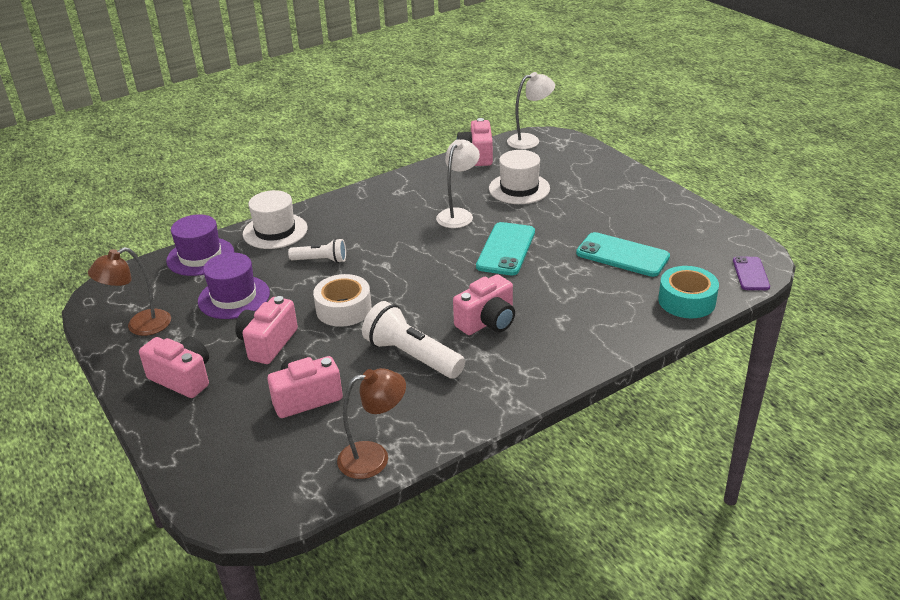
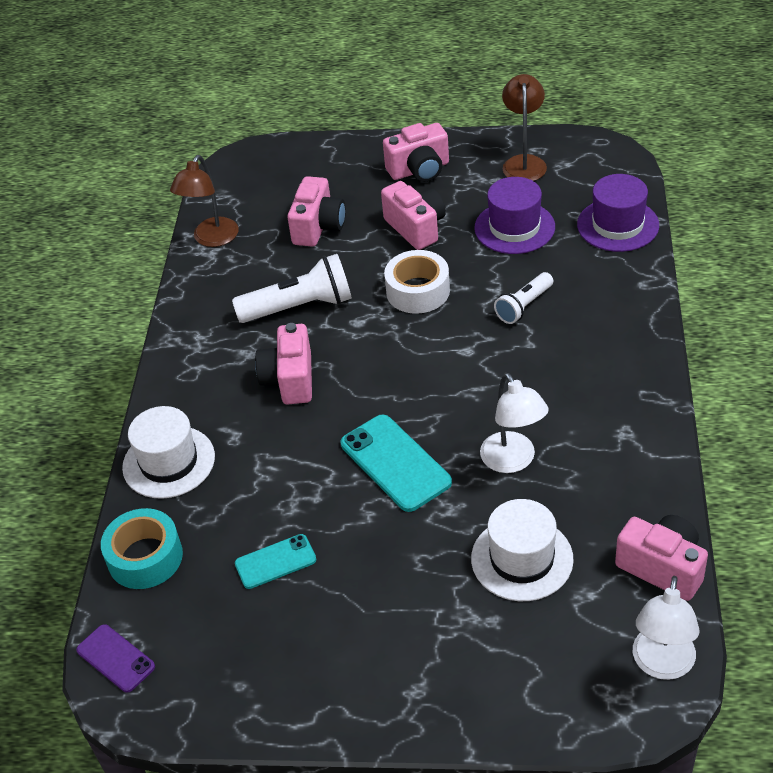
camera: 130 degrees right, 10 degrees up
white hat [243,190,308,249] -> white hat moved to [122,406,215,499]
turquoise phone [576,232,670,277] -> turquoise phone [235,534,316,589], size x0.61

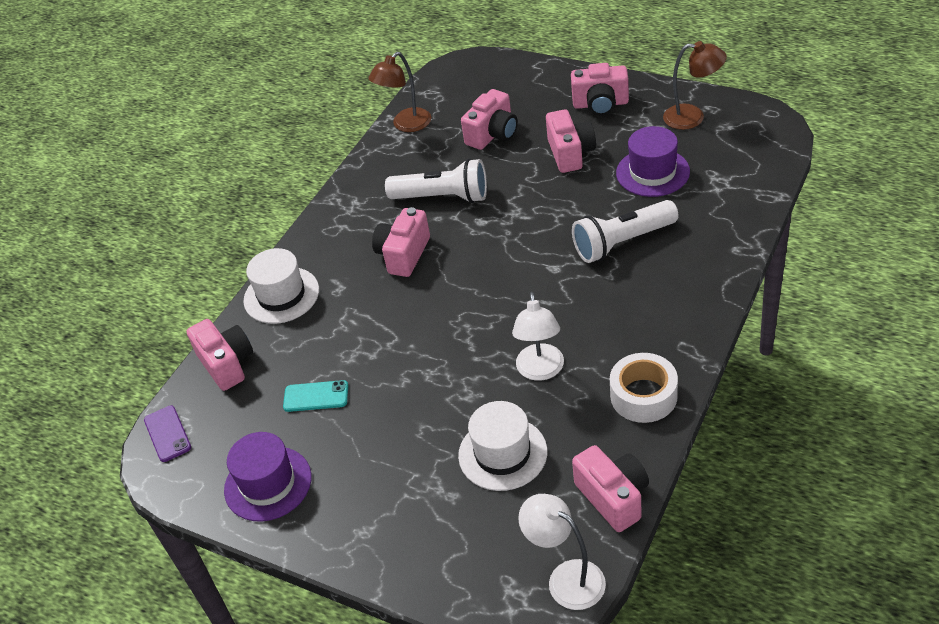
camera: 25 degrees right, 0 degrees up
turquoise tape [101,508,183,589] -> pink camera [187,319,253,391]
turquoise phone [340,415,452,512] -> none
white tape [384,250,450,314] -> white tape moved to [610,353,678,423]
white flashlight [494,272,553,324] -> white flashlight [572,200,679,263], size x1.66
brown lamp [502,74,547,181] -> brown lamp turned 75 degrees clockwise [663,41,727,130]
purple hat [577,174,659,252] -> purple hat moved to [224,432,312,522]
white lamp [633,576,700,680] -> white lamp turned 90 degrees clockwise [518,494,606,610]

